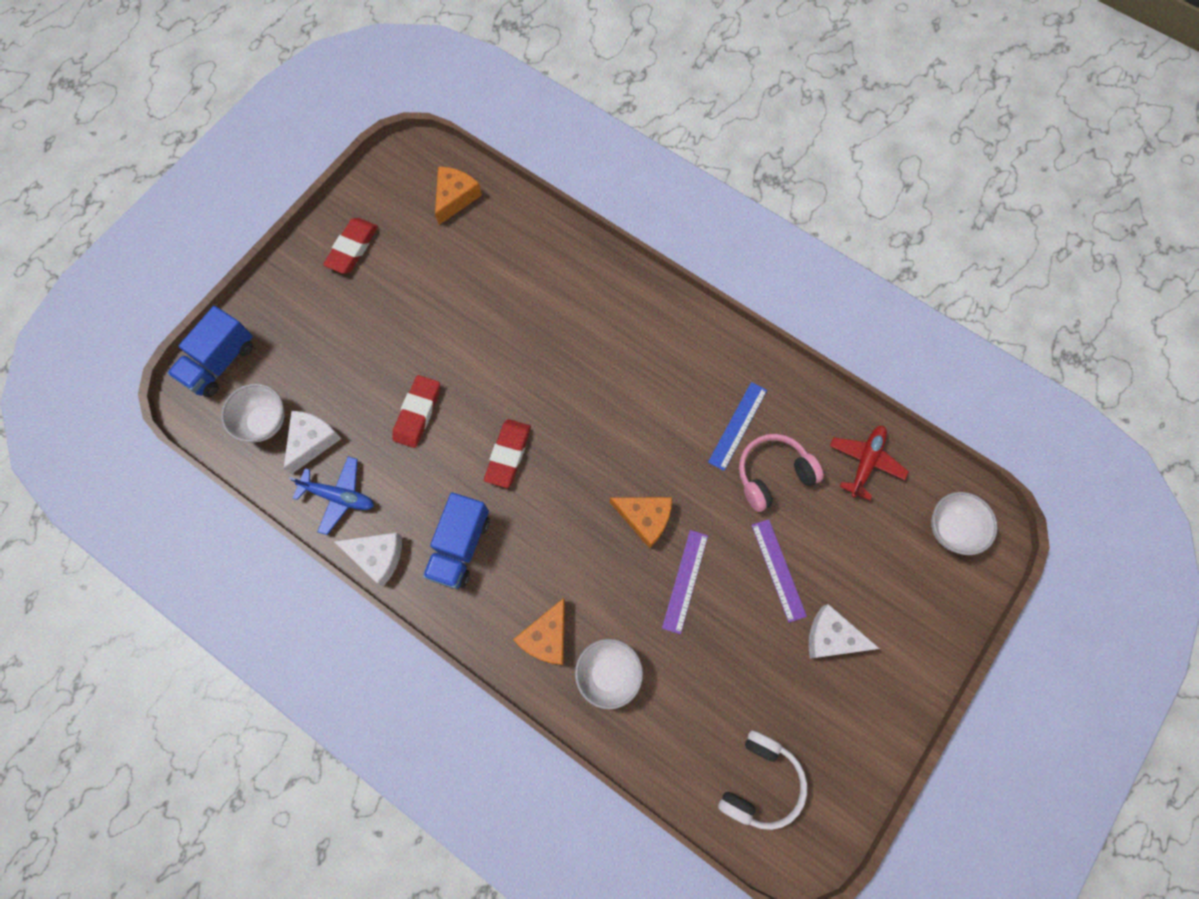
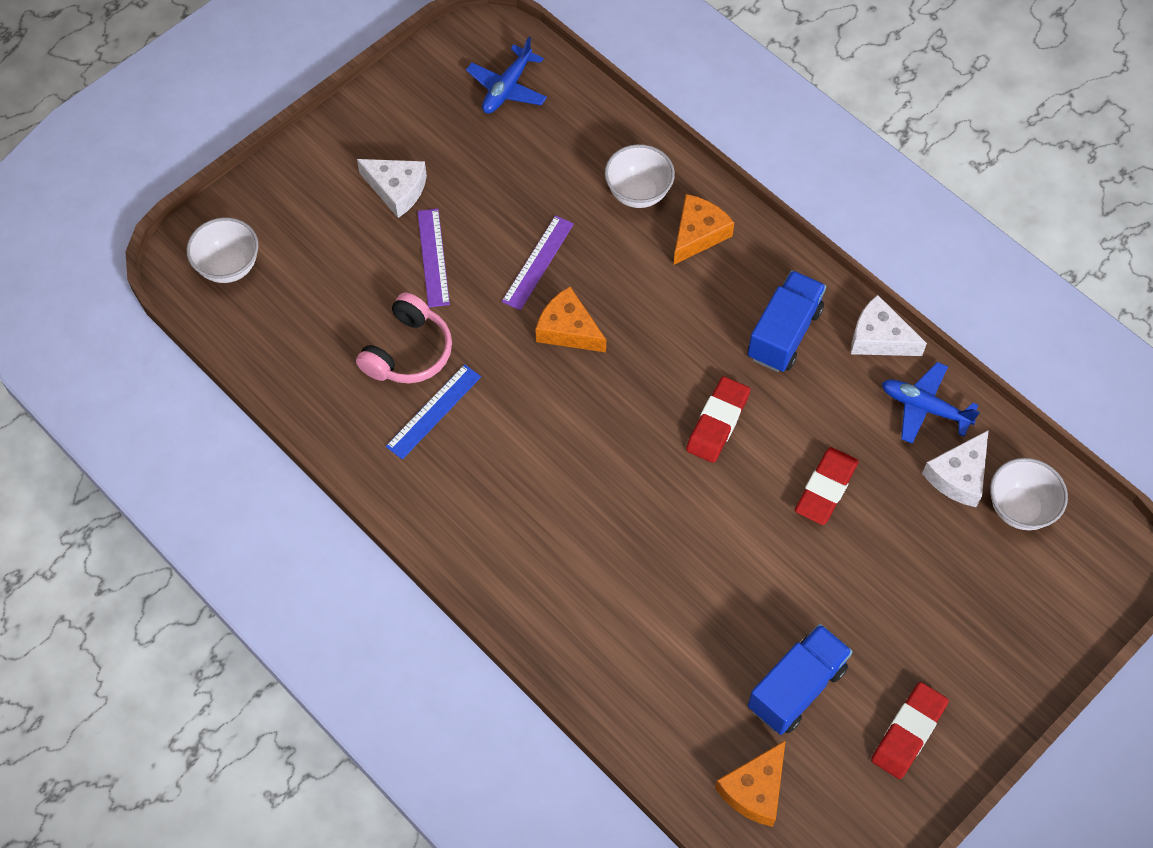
camera: 170 degrees left, 10 degrees down
blue truck [167,306,253,397] -> blue truck moved to [748,624,853,735]
white headphones [718,730,807,830] -> blue plane [466,37,547,113]
pink headphones [739,434,824,512] -> pink headphones turned 45 degrees counterclockwise [356,293,452,383]
red plane [830,425,909,501] -> none

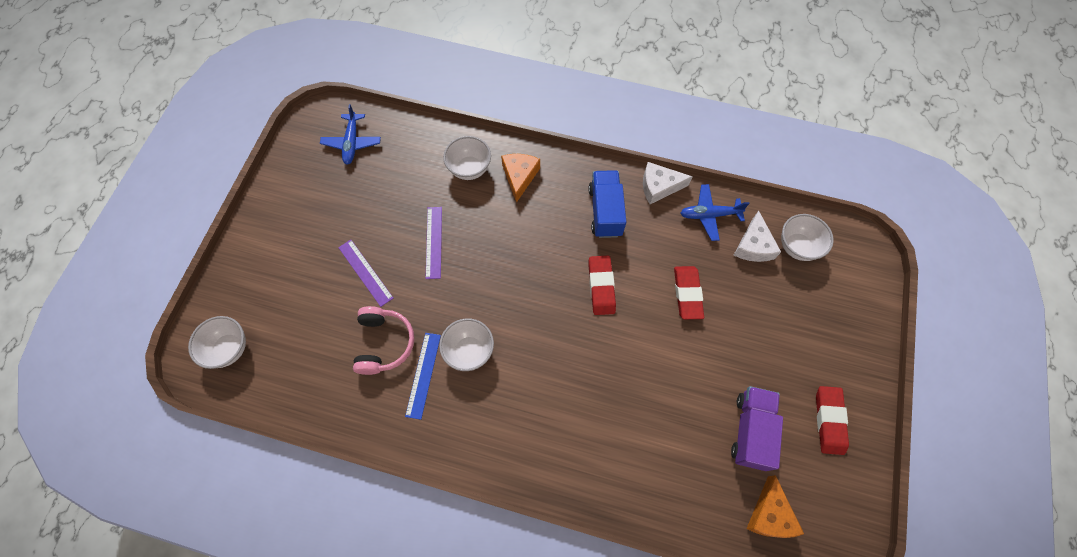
camera: 30 degrees left, 5 degrees up
white cheese [357,159,427,218] -> none
orange cheese [536,287,606,352] -> none
blue truck [748,624,853,735] -> purple truck [731,386,783,471]
none -> white bowl [439,318,494,371]

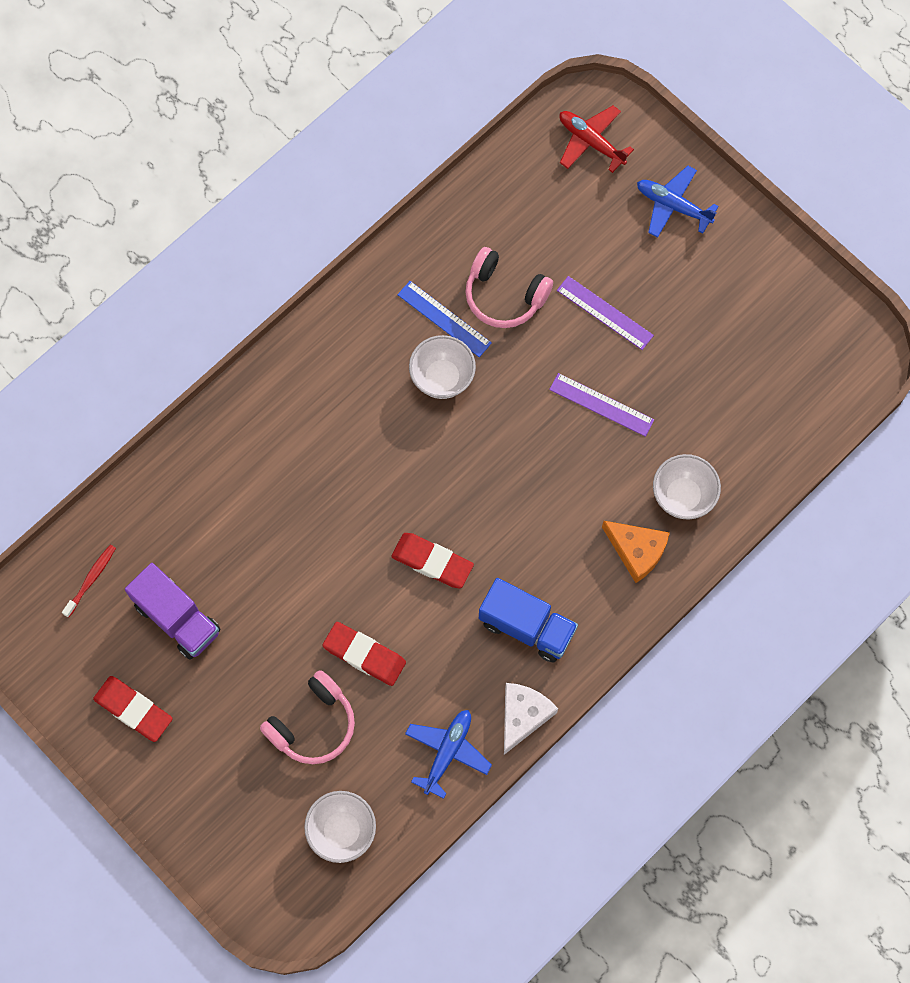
camera: 120 degrees right, 5 degrees up
white bowl [188,316,246,369] -> red plane [559,106,634,173]
blue plane [320,104,381,164] -> blue plane moved to [637,166,719,238]
purple ruler [338,240,393,307] -> purple ruler turned 45 degrees clockwise [557,276,654,350]
white cheese [734,211,781,262] -> none
orange cheese [747,475,804,538] -> red toothbrush [62,545,116,617]
none -> pink headphones [260,670,355,764]

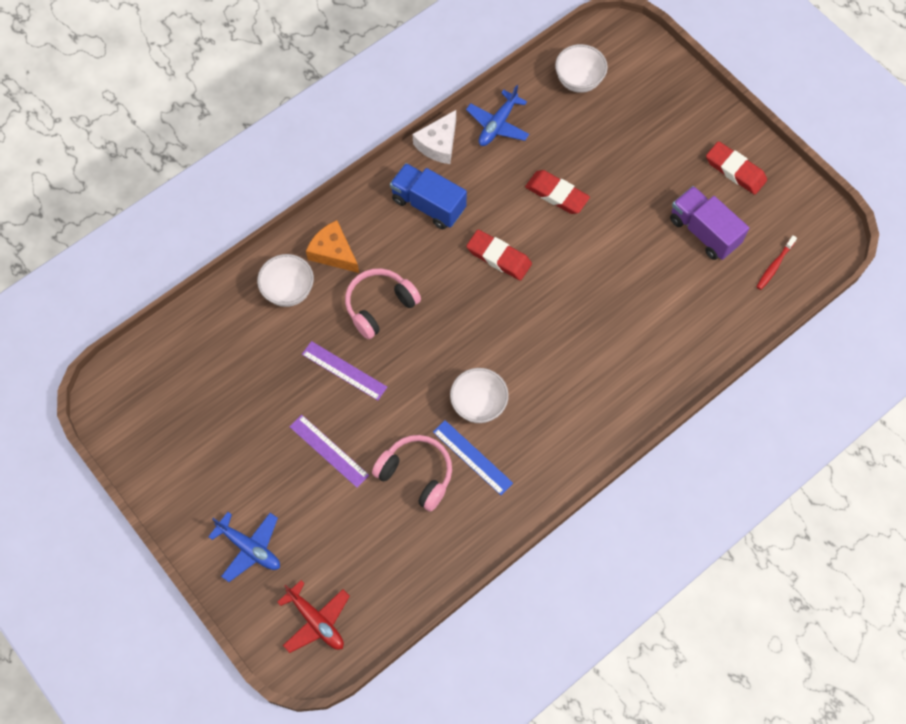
camera: 175 degrees left, 5 degrees down
pink headphones [260,670,355,764] -> pink headphones moved to [345,268,421,339]

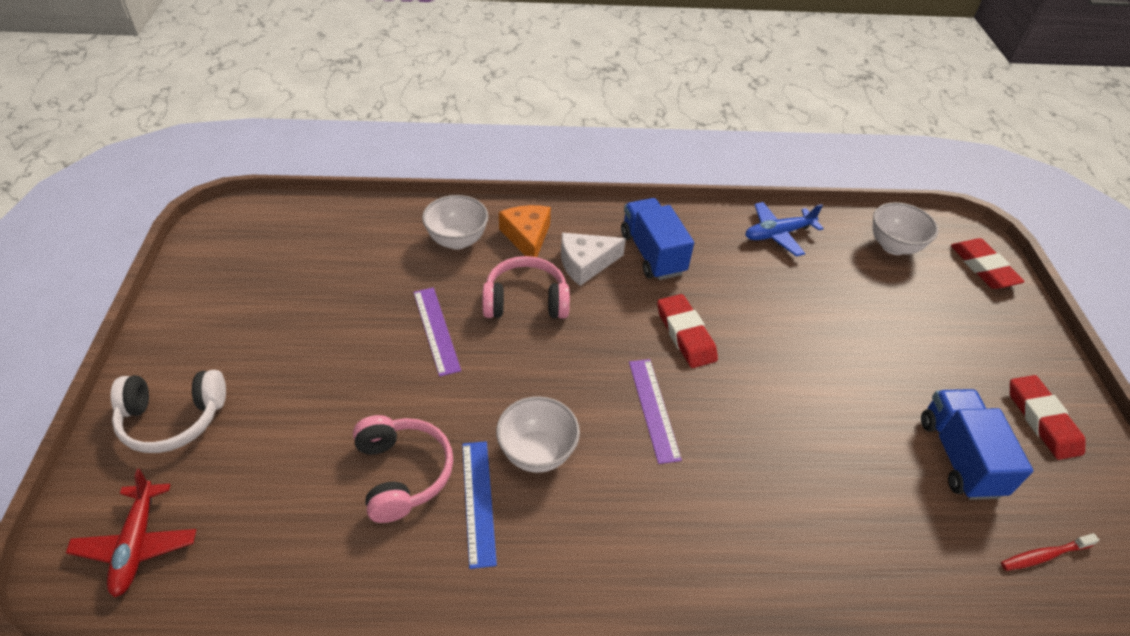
camera: 35 degrees right, 20 degrees down
blue plane [208,512,280,582] -> white headphones [111,370,226,453]
purple ruler [290,415,369,488] -> purple ruler moved to [629,359,682,464]
white cheese [413,110,456,164] -> white cheese moved to [561,233,626,286]
red eraser [525,170,590,214] -> red eraser moved to [951,238,1025,289]
purple truck [670,186,749,260] -> blue truck [921,389,1033,500]

